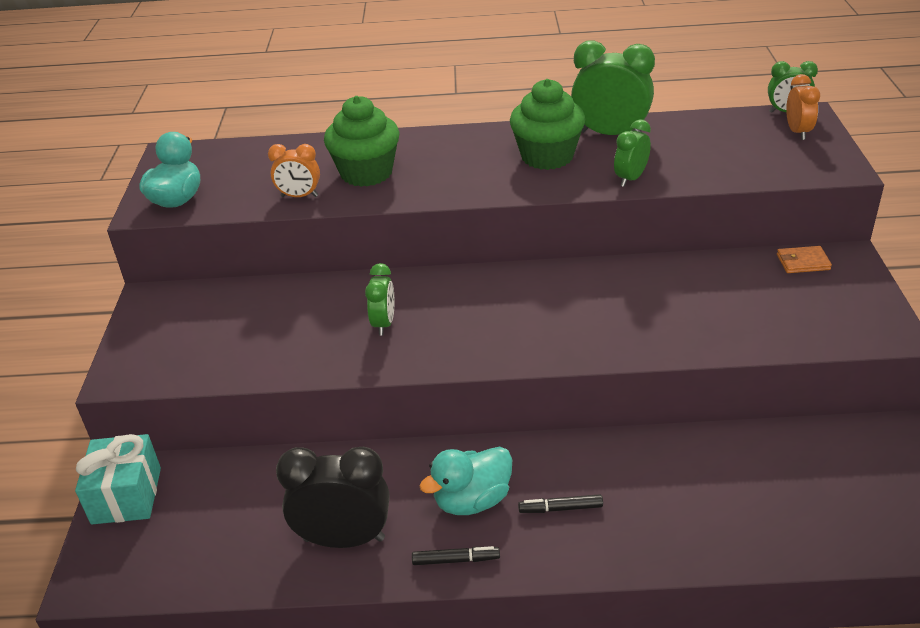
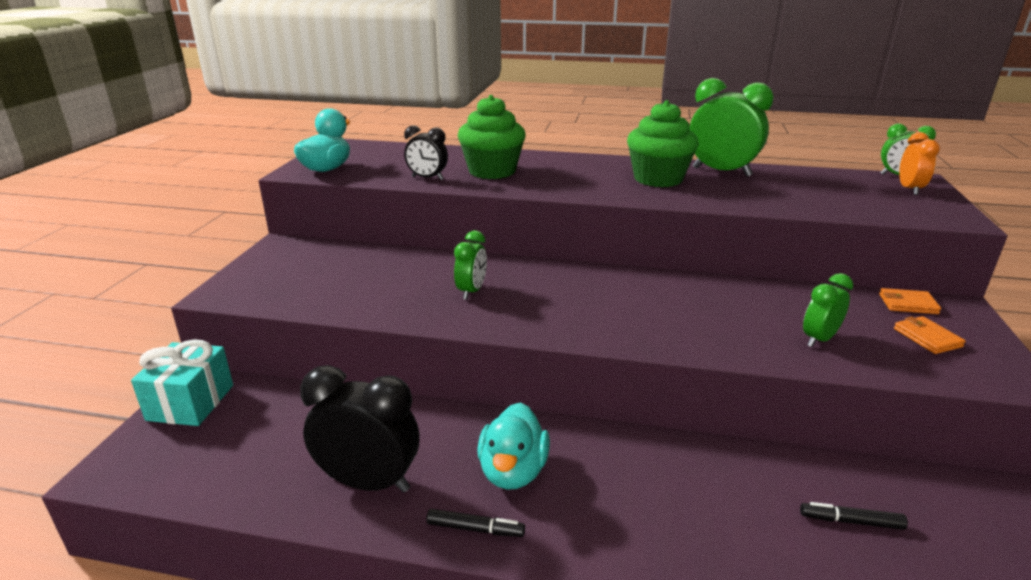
camera: 10 degrees right, 10 degrees down
orange clock [268,144,320,197] -> black clock [404,125,448,180]
turquoise duck [420,446,512,515] -> turquoise duck turned 60 degrees counterclockwise [477,403,550,490]
black marker [518,494,603,513] -> black marker moved to [800,502,908,530]
green clock [614,119,651,187] -> green clock moved to [803,273,853,347]
none -> orange wallet [894,316,966,354]

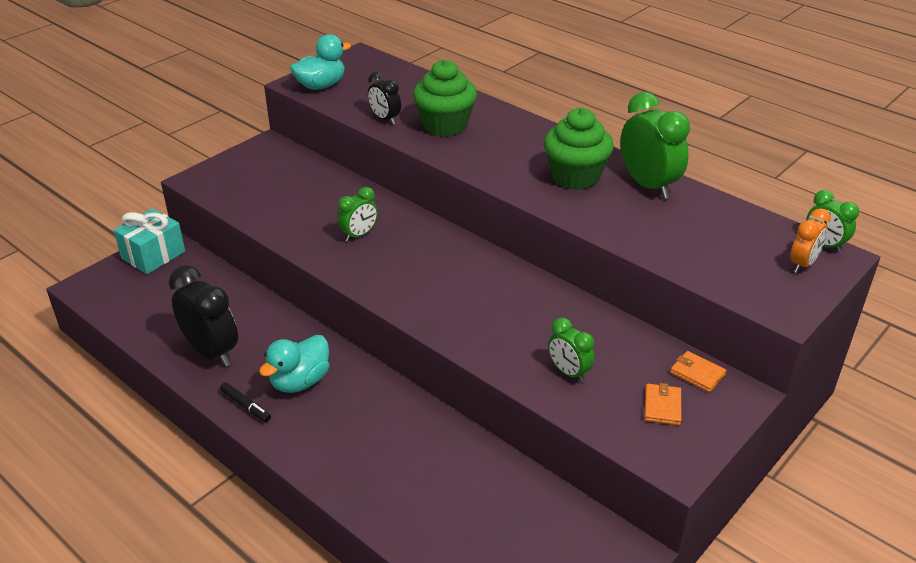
camera: 30 degrees right, 10 degrees up
black marker [800,502,908,530] -> none
green clock [803,273,853,347] -> green clock turned 120 degrees counterclockwise [548,318,595,382]

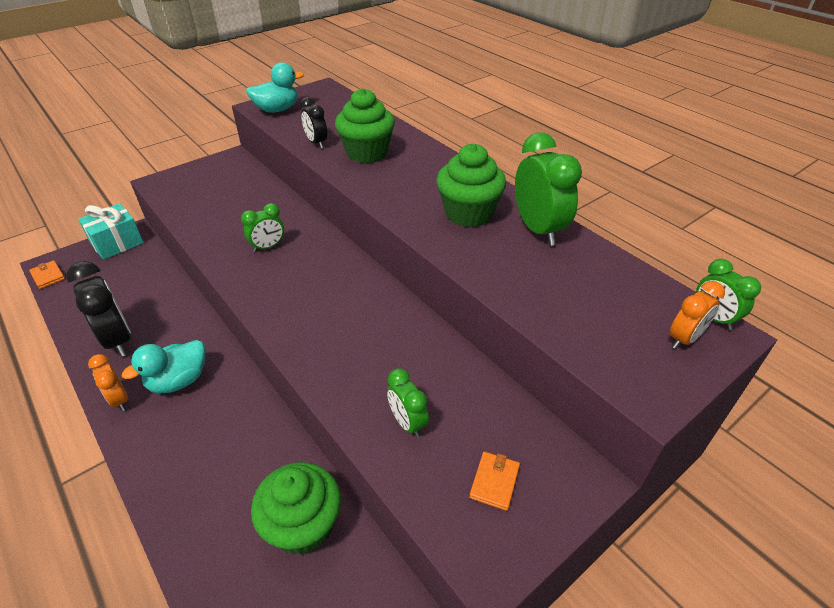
camera: 10 degrees right, 5 degrees up
black marker [220,382,271,422] -> orange clock [88,354,128,411]
orange wallet [670,351,727,392] -> orange wallet moved to [29,260,65,289]
none -> green cupcake [251,462,341,555]

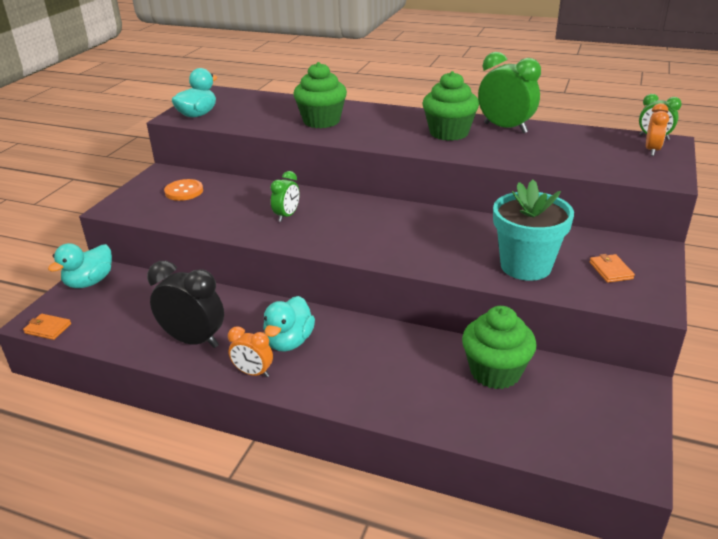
camera: 30 degrees left, 10 degrees down
turquoise gift [78,203,144,260] -> turquoise duck [48,243,112,288]
black clock [300,97,327,148] -> none
green clock [387,368,429,438] -> turquoise flower pot [493,180,574,281]
none -> orange button [164,179,203,201]

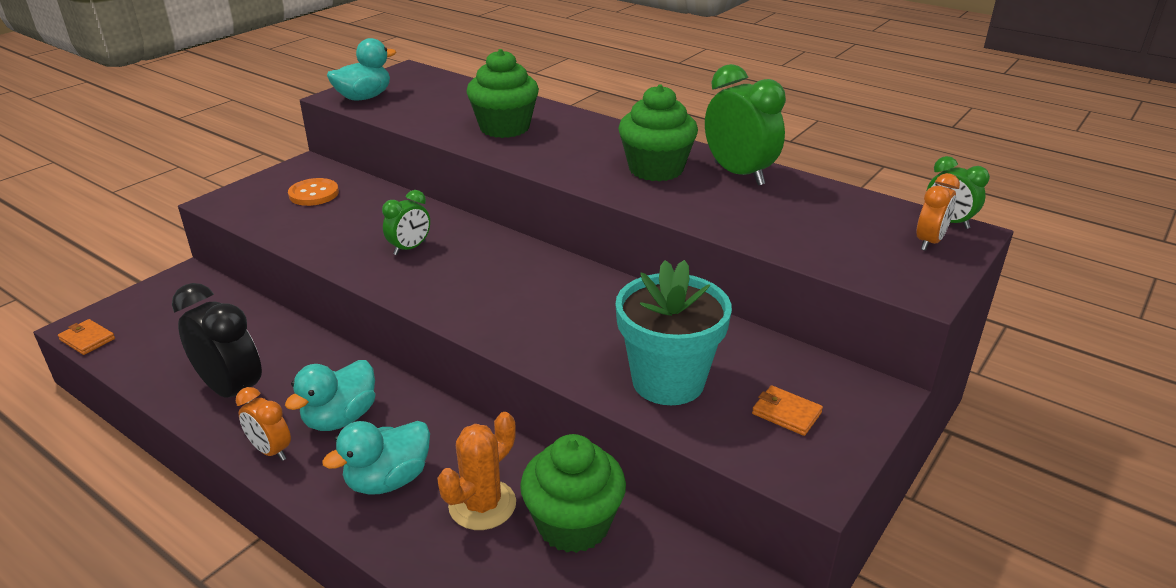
camera: 15 degrees right, 0 degrees up
turquoise duck [48,243,112,288] -> turquoise duck moved to [322,421,430,495]
orange wallet [589,254,635,283] -> orange wallet turned 60 degrees counterclockwise [752,385,823,436]
none -> orange cactus [437,412,516,530]

